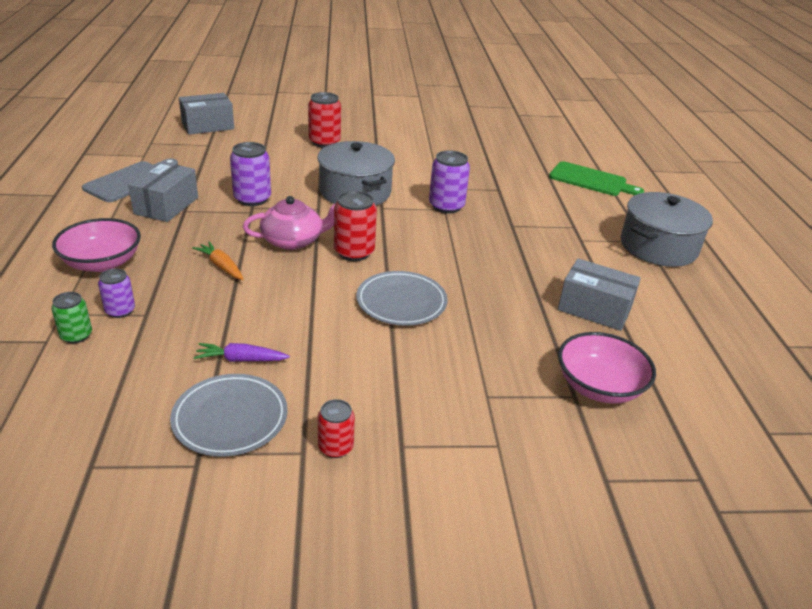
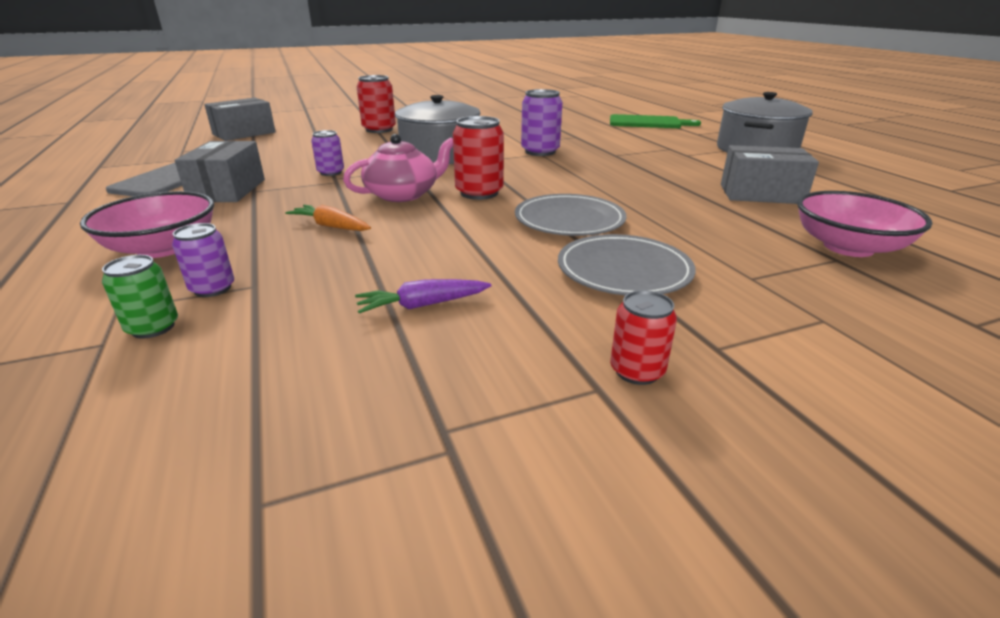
camera: 15 degrees left, 5 degrees down
grey plate [170,374,288,457] -> grey plate moved to [558,234,696,295]
purple can [230,142,271,206] -> purple can [311,130,344,176], size x0.62

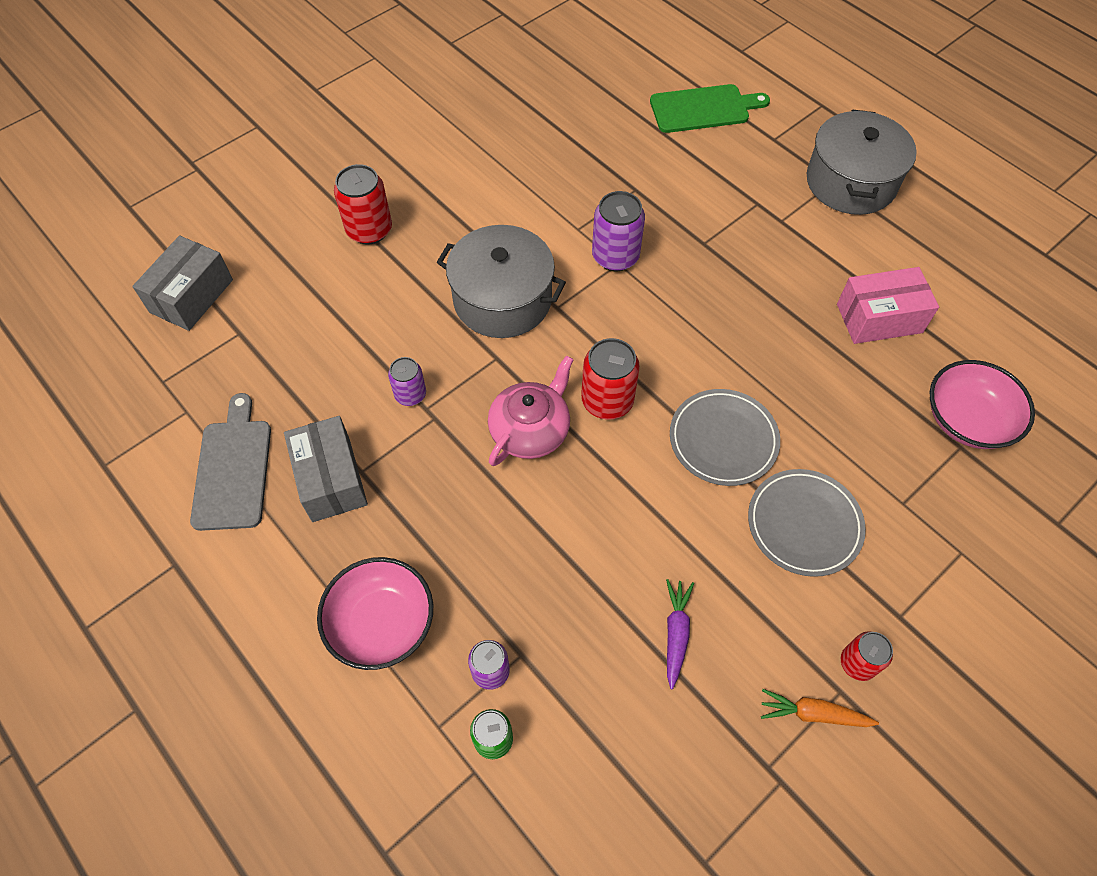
camera: 20 degrees left, 30 degrees up
orange carrot [285,205,371,231] -> orange carrot moved to [761,689,879,727]
purple carrot [355,279,492,314] -> purple carrot turned 135 degrees clockwise [666,579,694,689]
grey box [721,145,819,204] -> pink box [837,267,939,344]

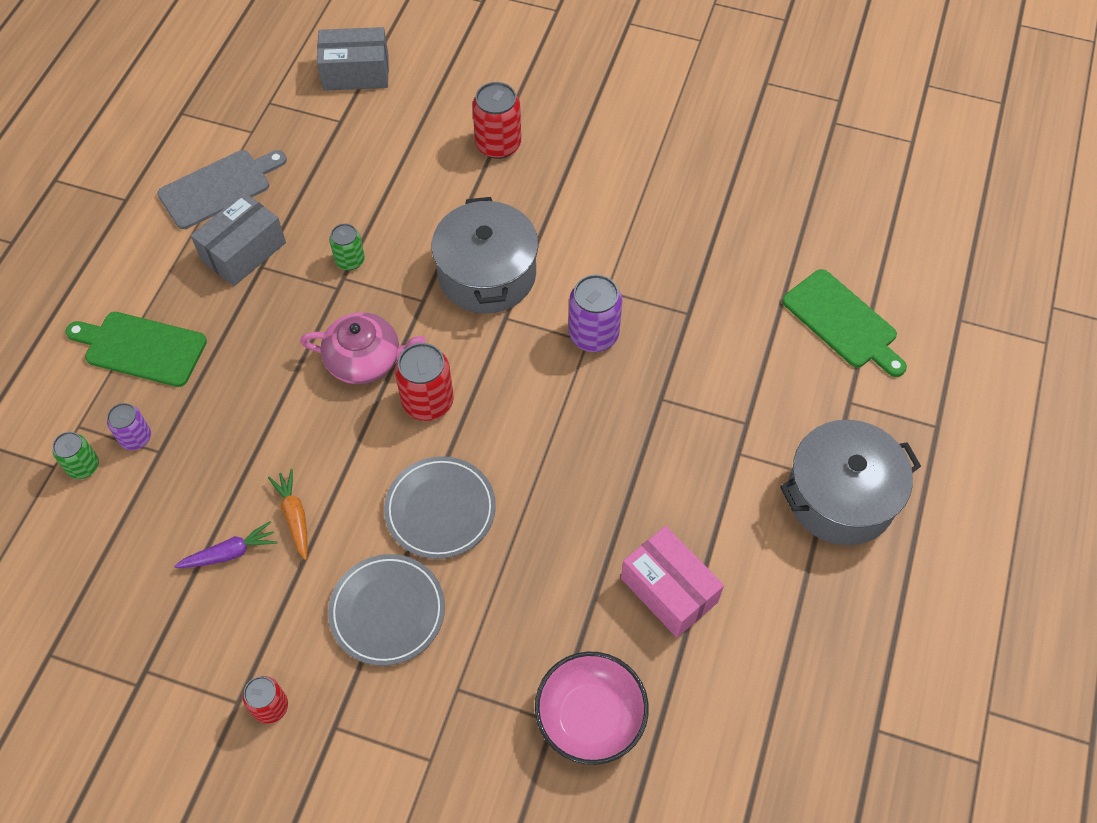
camera: 60 degrees right, 0 degrees up
pink bowl [317,557,433,670] -> green cutting board [65,312,207,387]
purple can [388,357,426,406] -> green can [329,224,365,270]
orange carrot [761,689,879,727] -> orange carrot moved to [268,469,308,560]

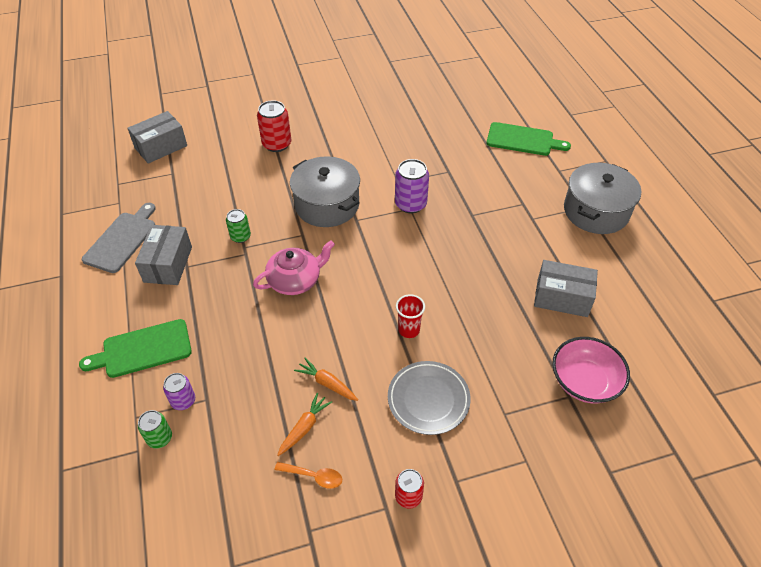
camera: 35 degrees left, 10 degrees down
purple carrot [174,521,278,568] -> orange carrot [277,393,332,456]
grey plate [384,456,496,559] -> red cup [396,294,425,338]
red can [395,343,454,421] -> none
pink box [621,526,724,638] -> grey box [534,260,598,317]
none -> orange spoon [275,462,342,489]

